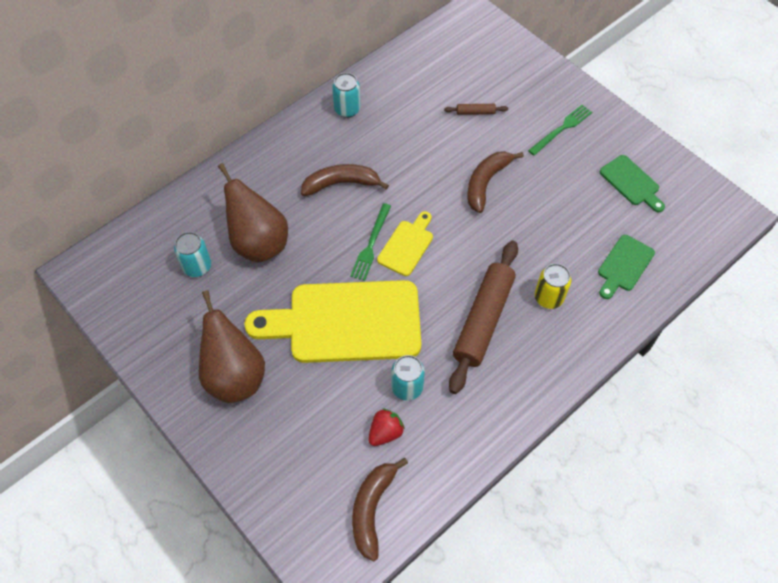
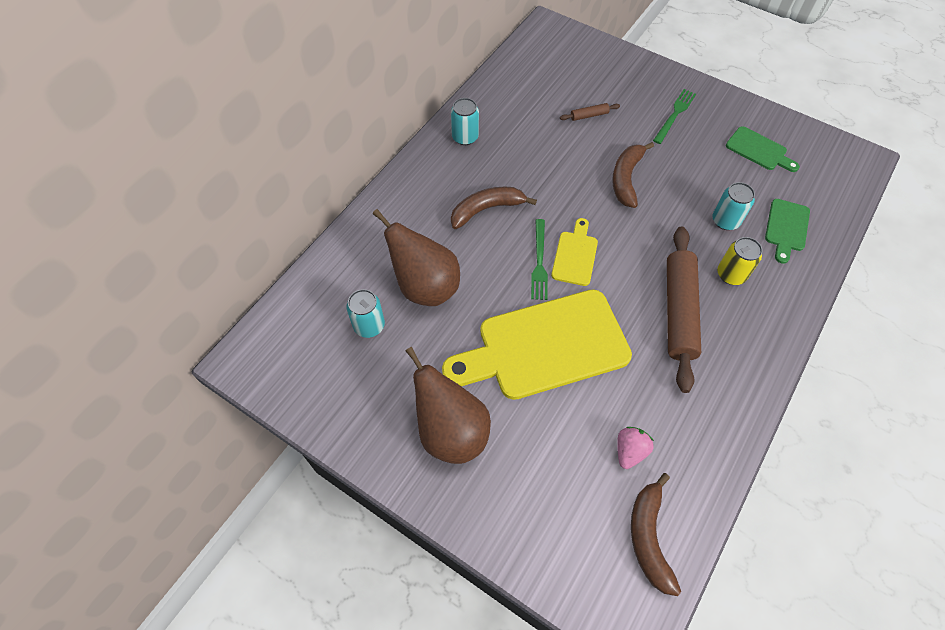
camera: 15 degrees left, 0 degrees up
red strawberry [368,408,405,446] -> pink strawberry [617,427,654,469]
turquoise can [391,355,425,401] -> turquoise can moved to [713,182,755,230]

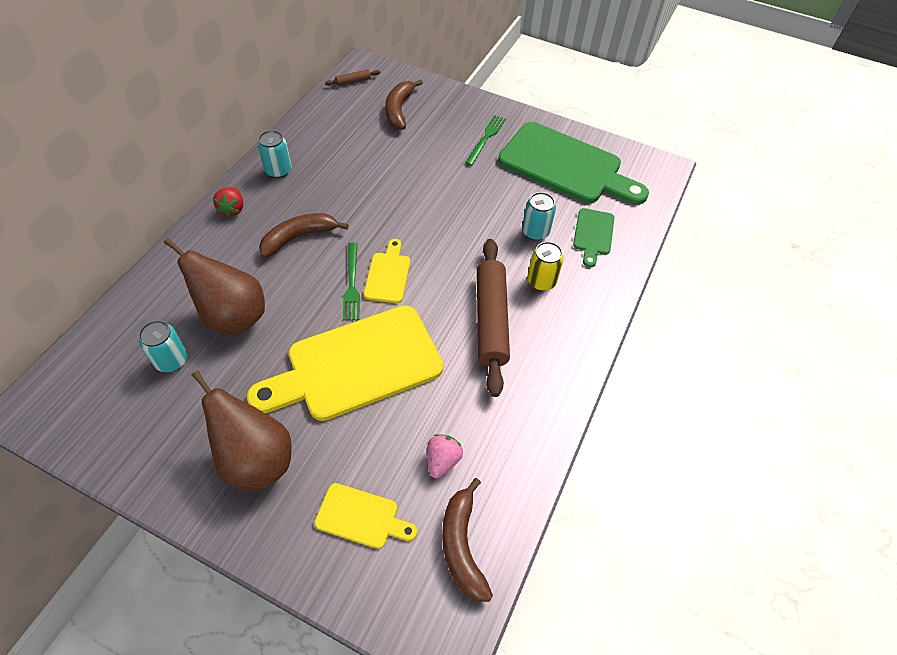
camera: 10 degrees left, 5 degrees down
brown rolling pin [560,103,620,121] -> brown rolling pin moved to [325,69,381,86]
brown banana [612,142,654,208] -> brown banana moved to [385,79,423,130]
green cutting board [726,126,800,172] -> green cutting board [498,122,649,205], size x2.16
none -> red strawberry [213,187,243,217]
none -> yellow cutting board [314,483,417,549]

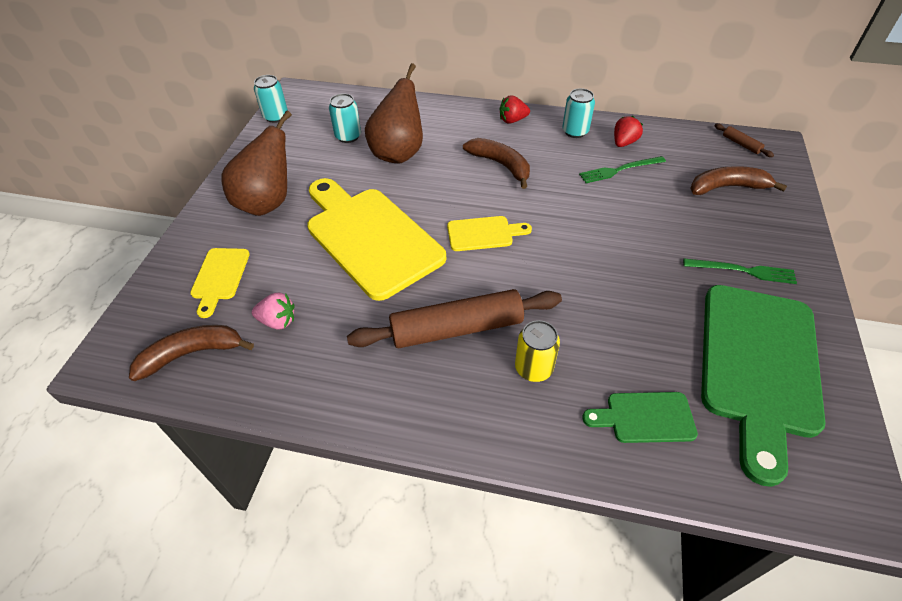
camera: 80 degrees right, 5 degrees down
green fork [343,242,360,320] -> green fork moved to [579,156,666,183]
turquoise can [522,192,556,241] -> turquoise can moved to [254,75,288,123]
none -> red strawberry [614,116,643,147]

